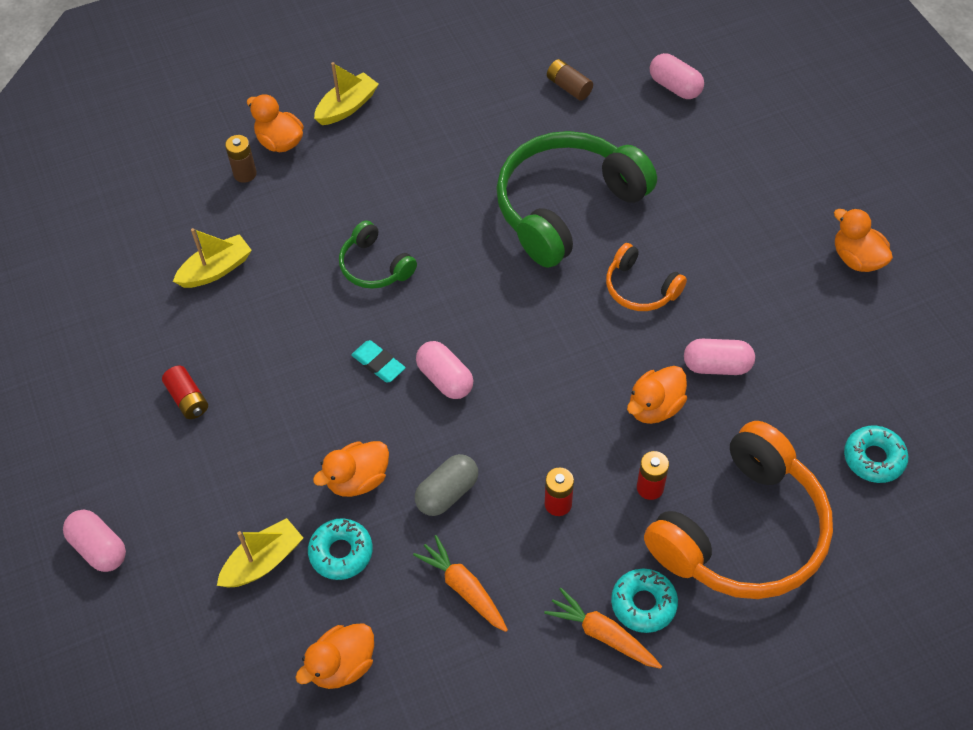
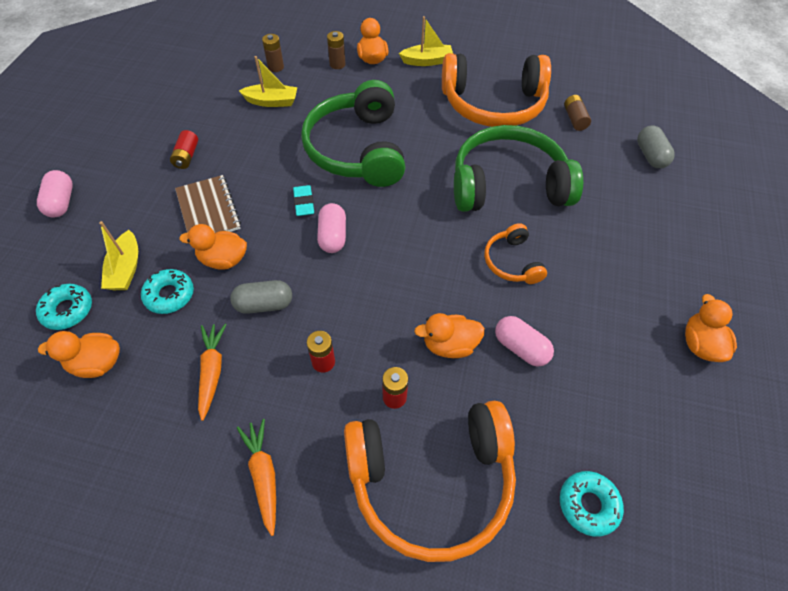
camera: 35 degrees right, 0 degrees up
yellow boat [217,518,303,588] -> yellow boat turned 90 degrees clockwise [99,221,138,290]
green headphones [339,220,417,289] -> green headphones [301,80,405,187], size x2.08
turquoise donut [611,569,678,633] -> turquoise donut moved to [36,284,92,330]
pink capsule [650,53,704,99] -> grey capsule [637,126,675,168]
none -> brown notebook [175,175,241,233]
none -> brown battery [262,34,284,72]
none -> orange headphones [442,53,551,127]

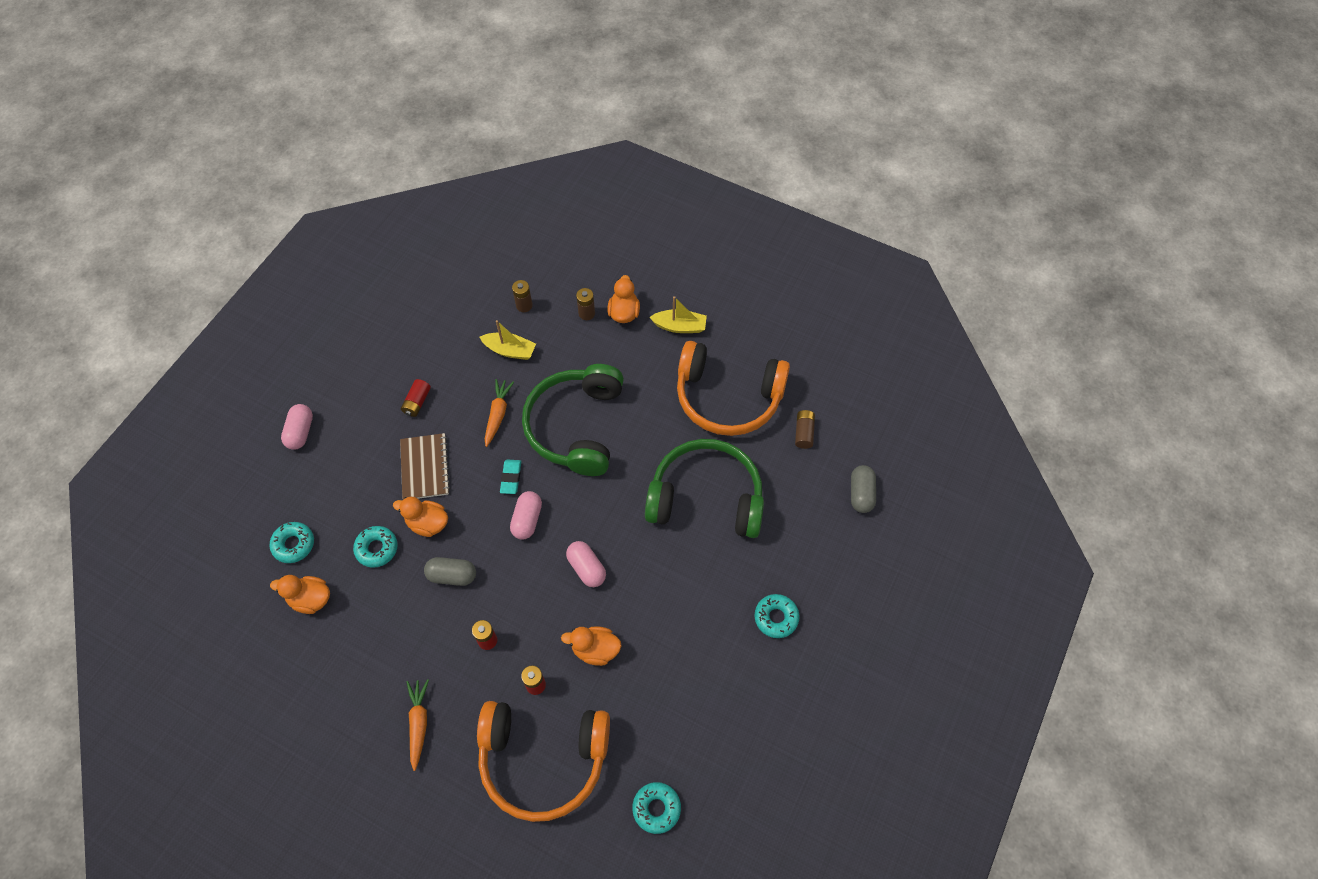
camera: 15 degrees right, 5 degrees up
yellow boat [99,221,138,290] -> none
orange carrot [198,324,227,421] -> orange carrot moved to [485,379,514,447]
orange headphones [484,223,547,284] -> none
pink capsule [495,316,554,367] -> pink capsule moved to [566,541,606,587]
orange duck [685,294,737,362] -> none
none -> turquoise donut [754,594,800,638]

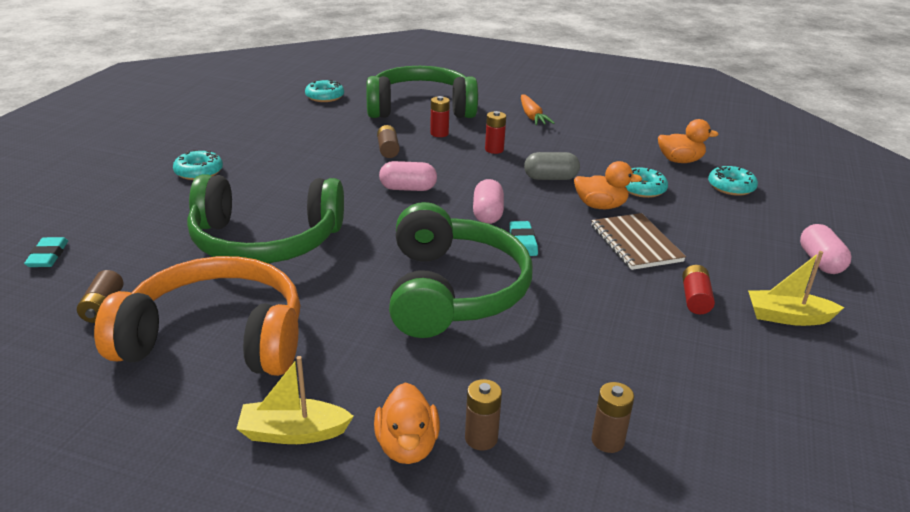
camera: 170 degrees right, 30 degrees down
orange headphones [477,701,610,822] -> green headphones [366,66,478,118]
yellow boat [479,320,536,360] -> yellow boat moved to [748,251,844,326]
orange carrot [485,379,514,447] -> none
orange duck [561,626,622,666] -> brown battery [377,125,400,158]
pink capsule [566,541,606,587] -> pink capsule turned 45 degrees counterclockwise [379,161,437,191]
grey capsule [851,465,876,513] -> turquoise eraser [24,237,68,267]

